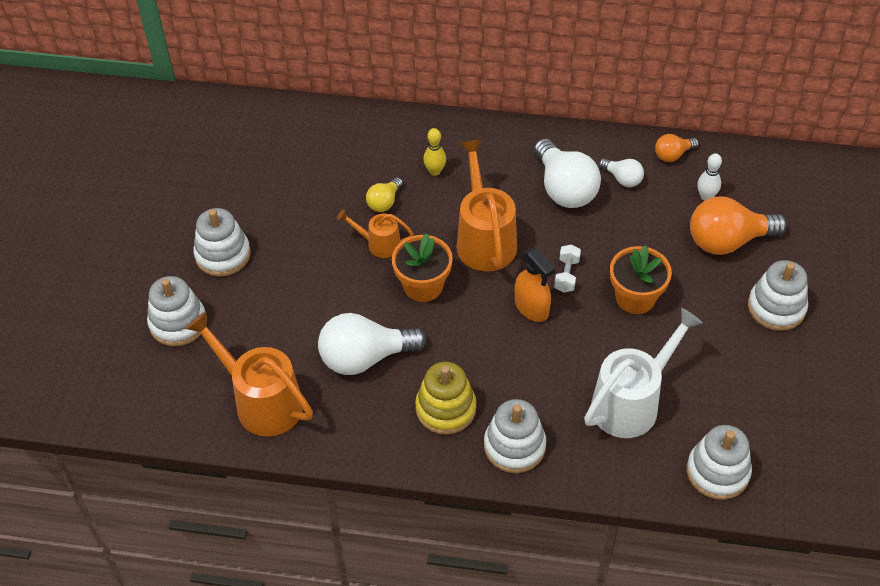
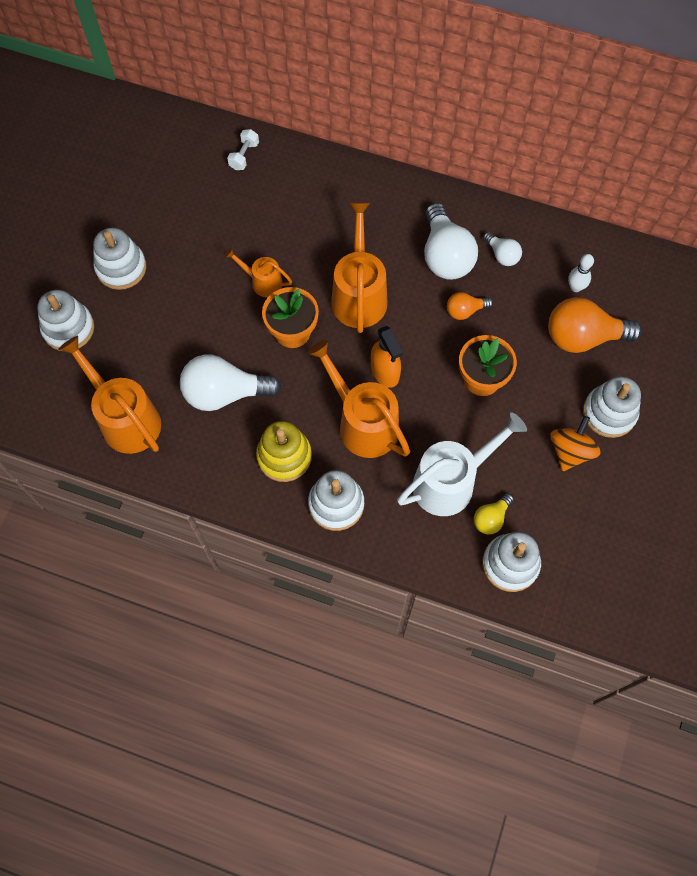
camera: 10 degrees right, 15 degrees up
yellow light bulb [366,177,403,212] -> yellow light bulb moved to [474,493,514,535]
yellow bowling pin [423,128,446,176] -> none
white dumbbell [554,244,581,293] -> white dumbbell moved to [227,129,259,170]
orange light bulb [655,134,699,162] -> orange light bulb moved to [447,292,493,320]
none -> orange watering can [308,340,410,458]
none -> orange spinning top [550,416,601,471]

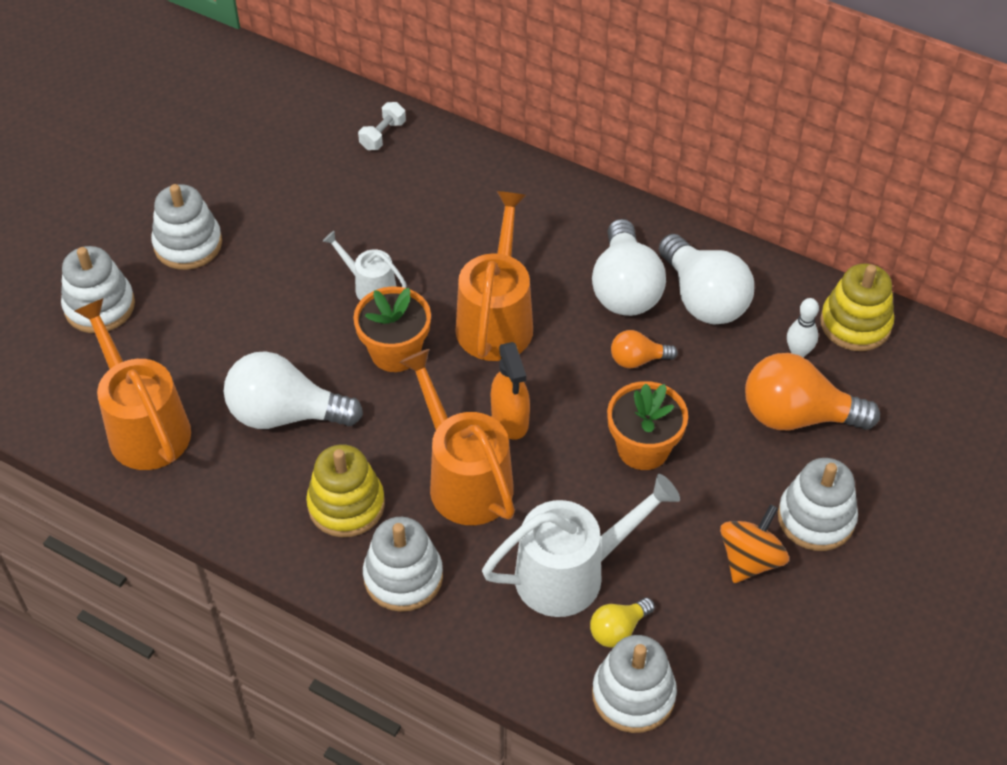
camera: 10 degrees right, 15 degrees down
orange watering can [224,247,292,297] -> white watering can [323,231,407,301]
white light bulb [483,232,522,266] -> white light bulb [659,234,754,324], size x1.96
none -> yellow stacking toy [820,264,894,351]

